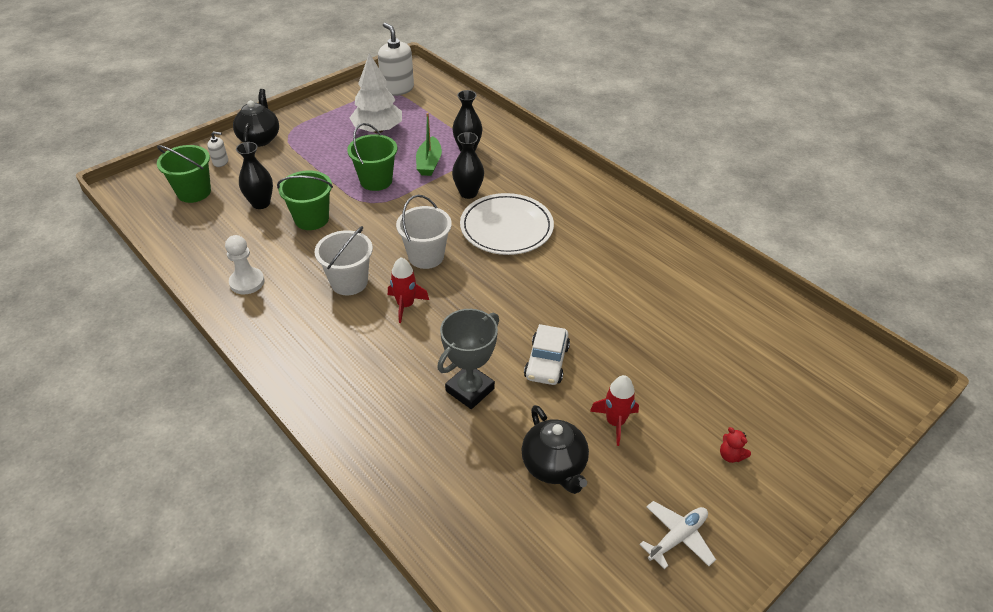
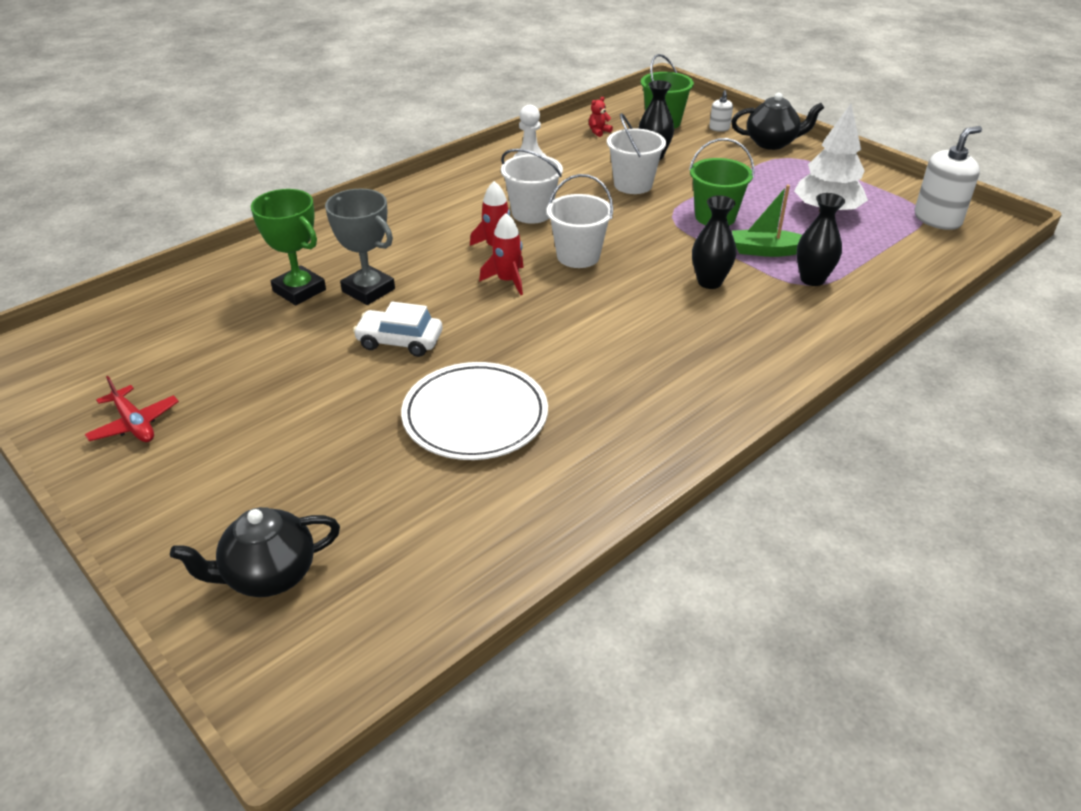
camera: 90 degrees right, 5 degrees down
green bucket [277,170,333,230] -> white bucket [607,113,666,194]
white plate [460,193,554,255] -> white plate moved to [401,362,548,460]
black teapot [521,405,589,494] -> black teapot moved to [170,507,340,597]
red rocket [590,375,639,446] -> red rocket moved to [479,213,524,295]
white plane [639,501,716,569] -> red plane [84,376,179,442]
red teddy bear [720,427,751,463] -> red teddy bear moved to [589,97,613,137]
none -> green trophy [251,189,326,305]

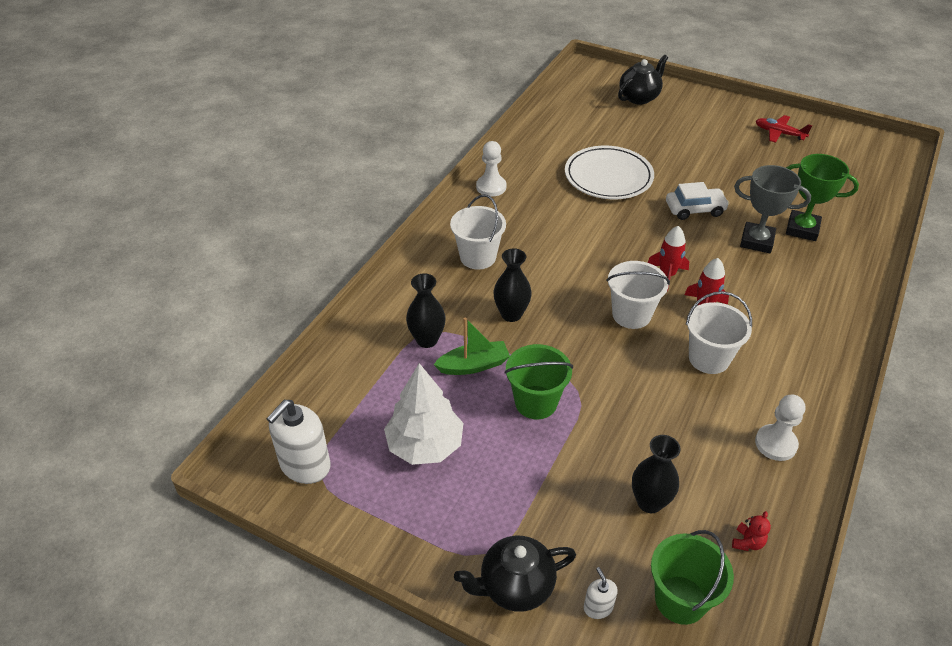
camera: 160 degrees right, 5 degrees up
white bucket [607,113,666,194] -> white bucket moved to [450,194,506,270]
none -> white pawn [476,141,507,197]

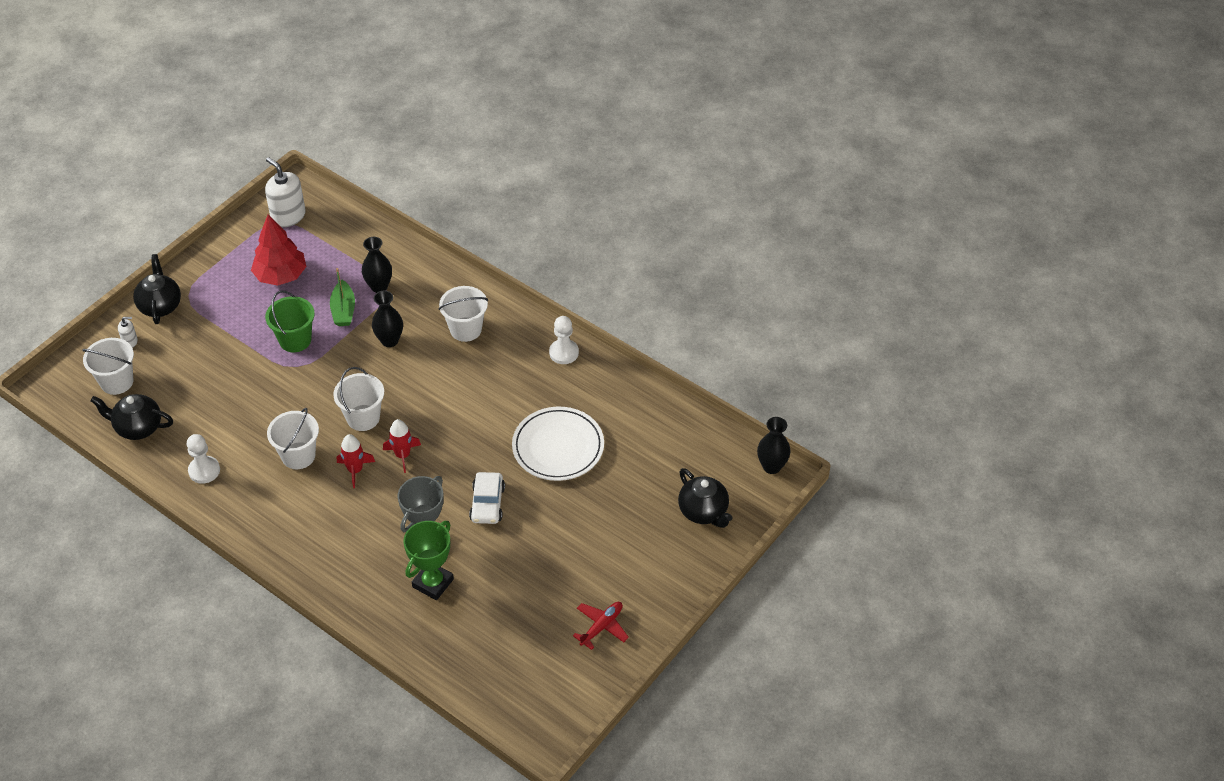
camera: 100 degrees right, 5 degrees up
white tree [384,363,463,465] -> red tree [251,215,306,286]
black vase [632,435,681,513] -> black vase moved to [757,417,791,474]
green bucket [651,530,734,625] -> white bucket [82,338,134,395]
red teddy bear [732,511,771,551] -> black teapot [90,394,173,440]

